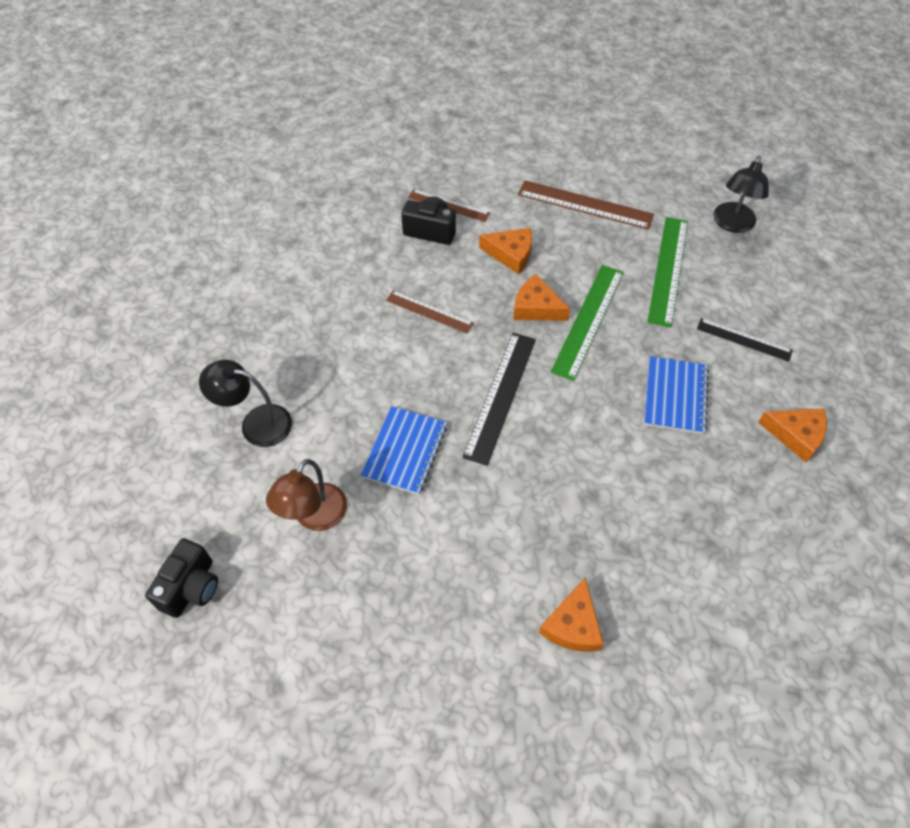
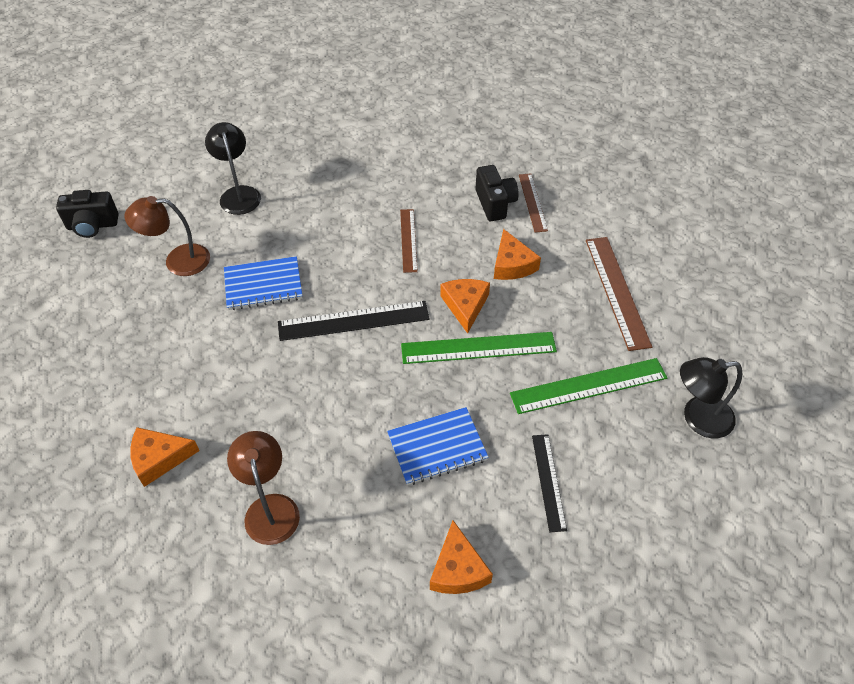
camera: 60 degrees right, 5 degrees down
none -> brown lamp [227,431,300,545]

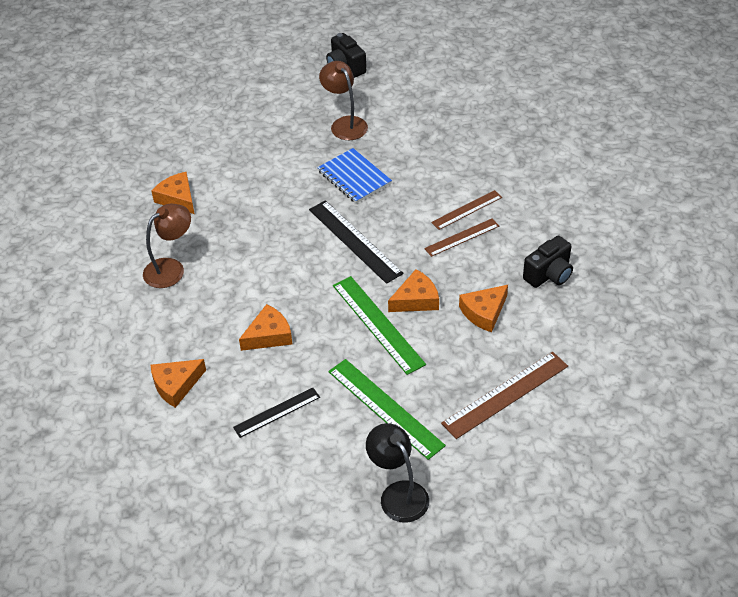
camera: 65 degrees right, 5 degrees down
black lamp [205,122,261,215] -> none
blue notebook [387,407,489,485] -> orange cheese [239,304,292,351]
brown ruler [519,173,548,233] -> brown ruler moved to [431,190,502,230]

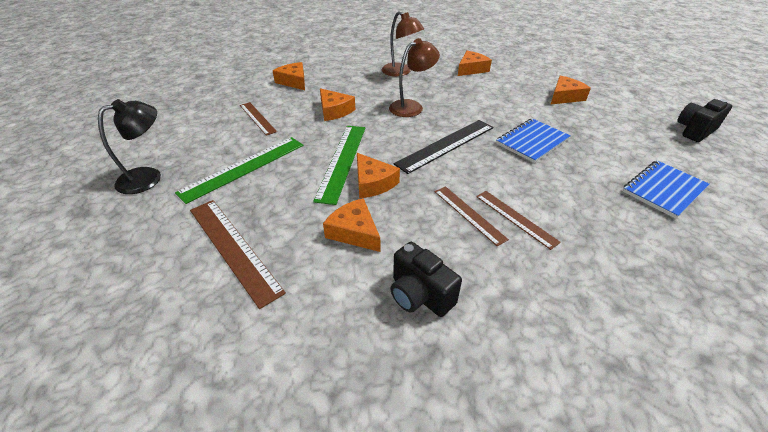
camera: 85 degrees right, 5 degrees down
black ruler [233,388,320,438] -> brown ruler [240,102,277,136]
brown lamp [319,61,368,140] -> brown lamp moved to [389,38,440,117]
green ruler [333,276,426,375] -> green ruler turned 45 degrees counterclockwise [313,126,365,205]
none -> orange cheese [550,76,591,105]
none -> blue notebook [623,160,709,219]

